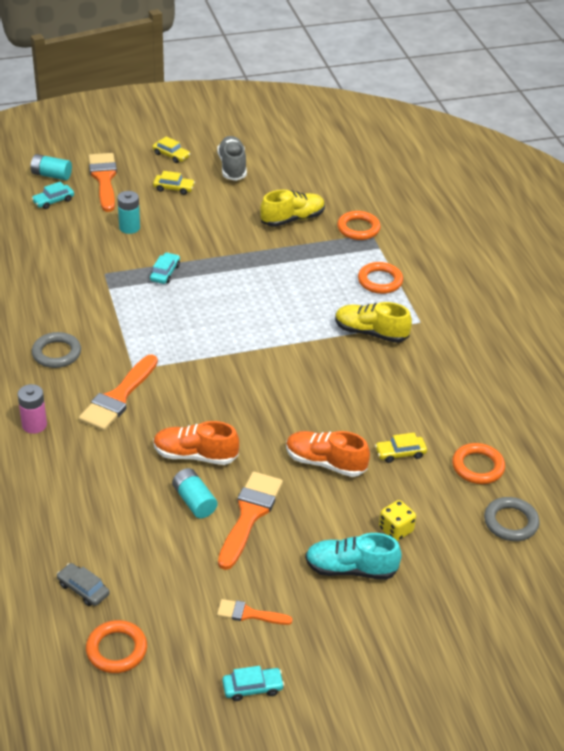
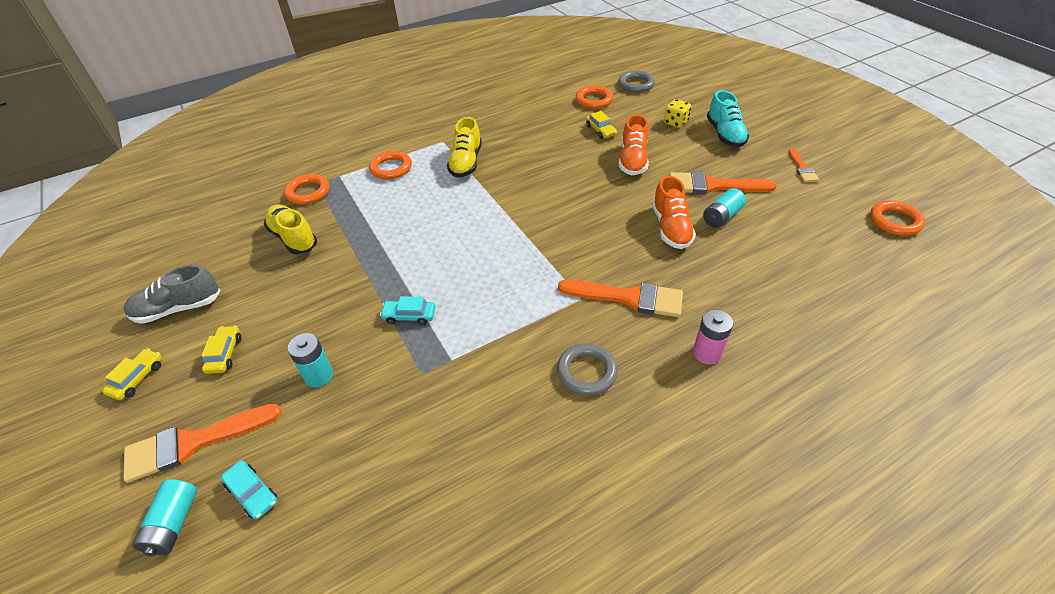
camera: 100 degrees left, 5 degrees up
grey car [57,563,110,606] -> none
turquoise car [222,666,284,701] -> none

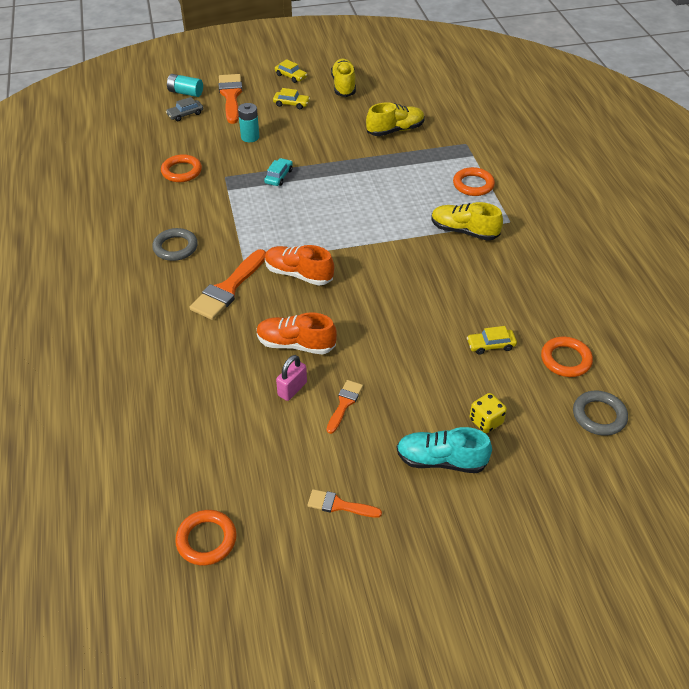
camera: 105 degrees right, 0 degrees up
grey shoe [123,264,221,324] -> yellow shoe [331,59,356,97]
turquoise car [221,460,277,520] -> grey car [166,97,203,121]
orange ring [284,174,330,205] -> orange ring moved to [161,154,202,182]
orange shoe [619,114,649,175] -> orange shoe moved to [265,245,334,286]
orange brush [669,171,777,194] -> orange brush [327,380,363,434], size x0.55
pink battery [693,310,733,364] -> none
turquoise battery [703,188,746,228] -> pink padlock [276,355,307,401]

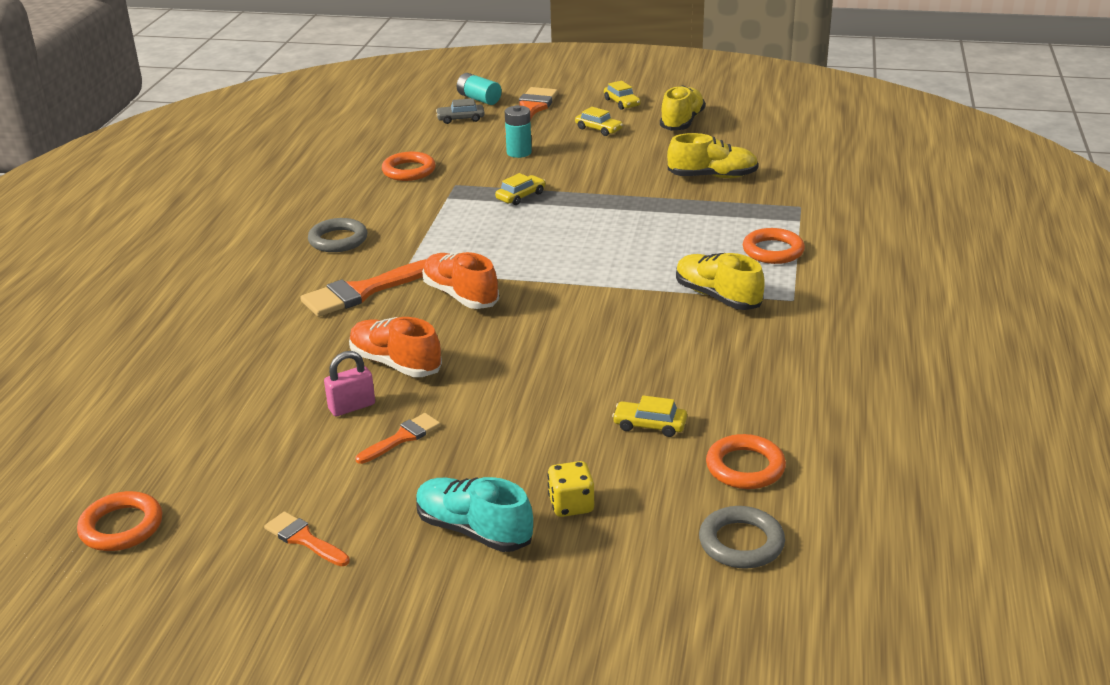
camera: 25 degrees right, 15 degrees down
turquoise car [264,158,293,186] -> yellow car [495,173,546,205]

